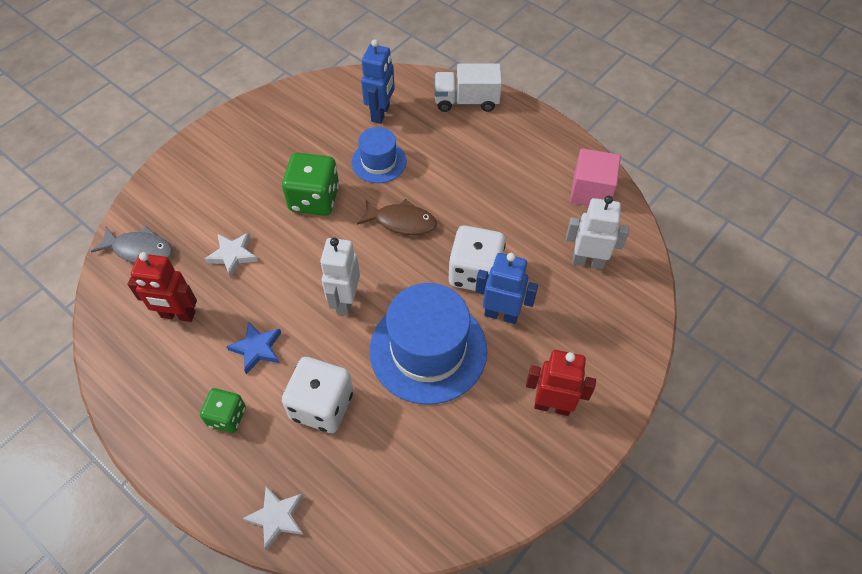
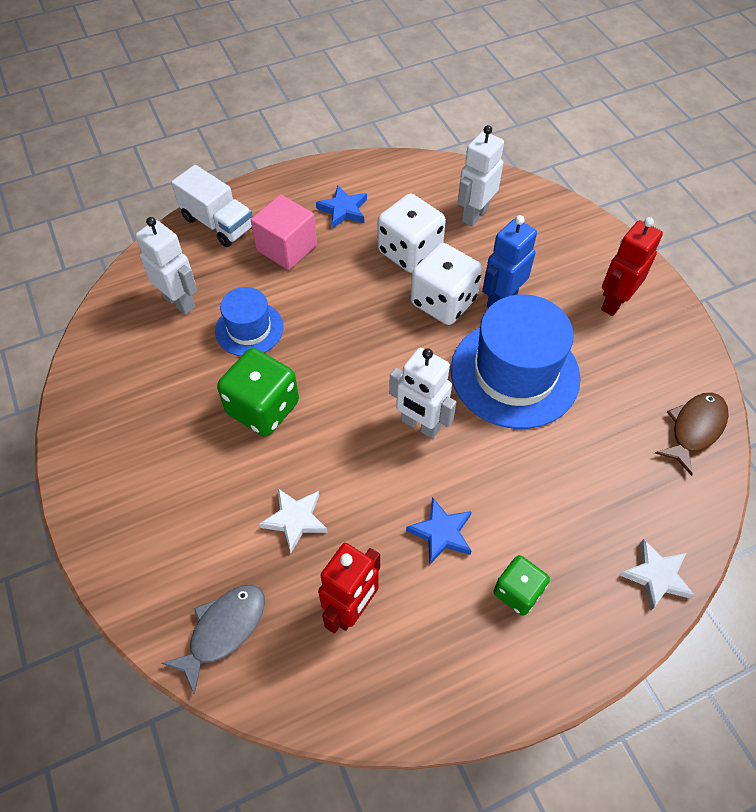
camera: 65 degrees left, 0 degrees up
white dice [282,357,353,433] -> white dice moved to [378,193,446,273]
brown fish [357,199,437,235] -> brown fish moved to [655,393,729,476]
blue robot [361,39,395,124] -> white robot [135,217,198,315]
white truck [435,64,502,112] -> white truck turned 75 degrees counterclockwise [171,165,252,247]
pink cube [570,148,621,206] -> pink cube moved to [251,194,317,270]
none -> blue star [316,185,367,229]

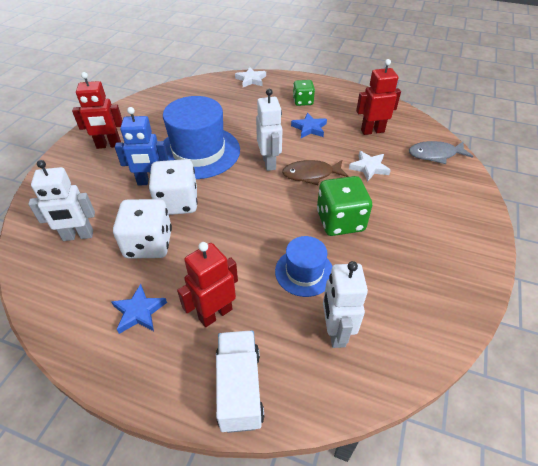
camera: 135 degrees left, 10 degrees down
pink cube [251,194,317,270] -> red robot [177,242,238,327]
brown fish [655,393,729,476] -> brown fish moved to [282,160,349,185]

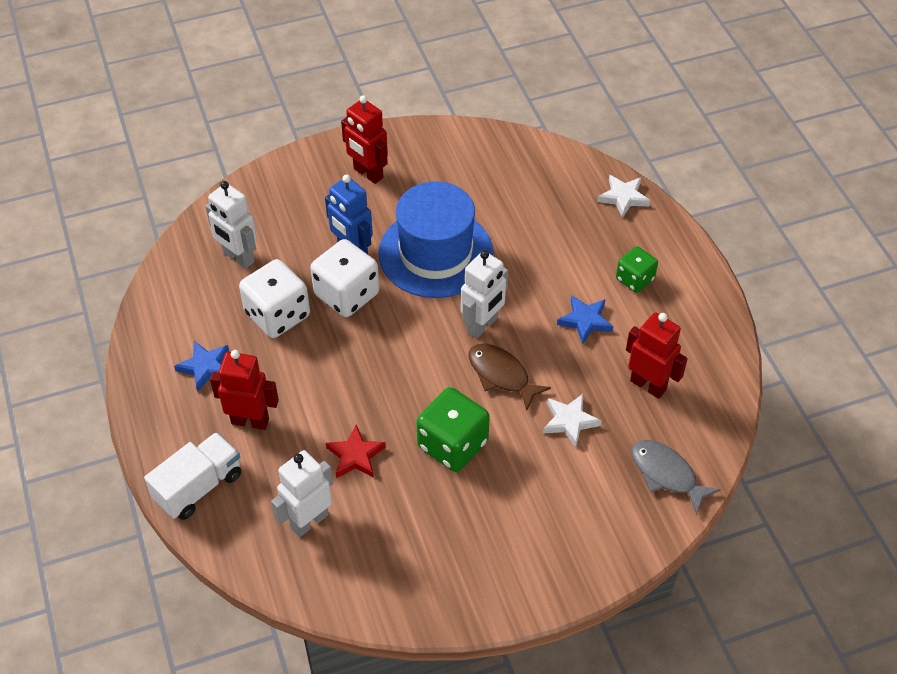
camera: 50 degrees right, 5 degrees up
blue hat [275,236,332,297] -> red star [326,425,386,478]

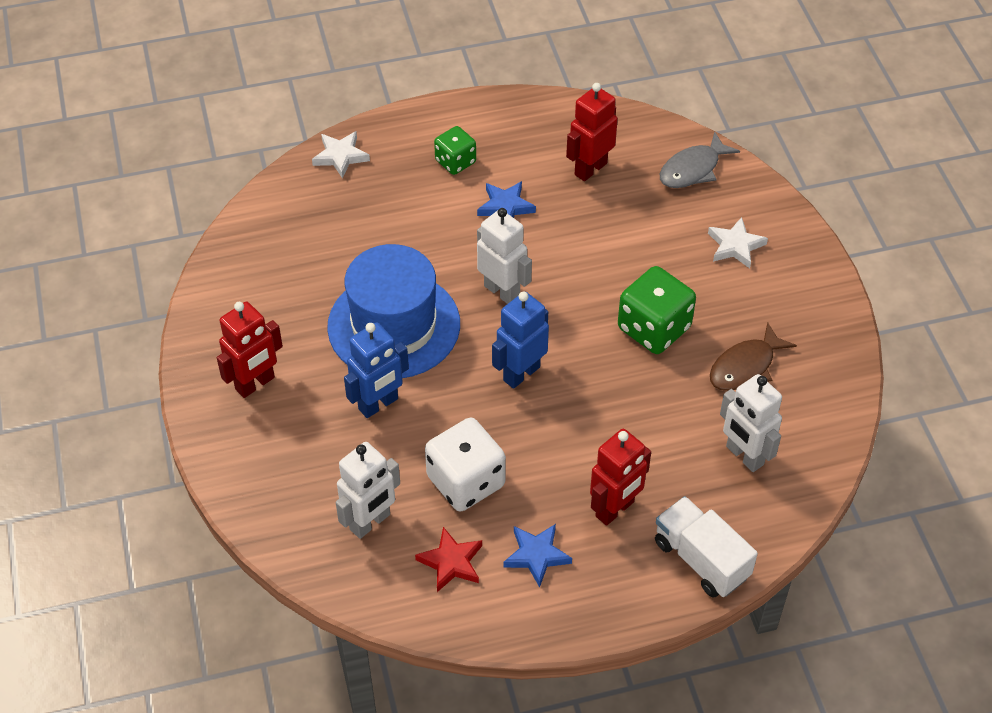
camera: 85 degrees left, 0 degrees up
red robot [210,350,279,430] -> red robot turned 150 degrees counterclockwise [590,429,651,526]
white dice [310,239,379,317] -> none
red star [326,425,386,478] -> red star moved to [415,527,482,592]
brown fish [469,344,551,410] -> brown fish moved to [710,322,797,391]
white star [543,394,601,447] -> white star moved to [708,217,768,268]
none -> blue robot [492,292,549,389]

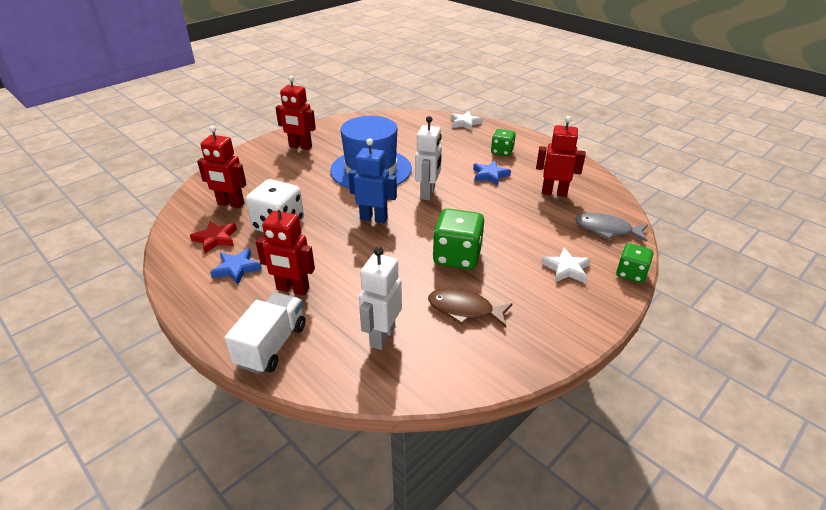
camera: 60 degrees right, 15 degrees down
white robot [336,442,400,539] -> red robot [197,125,247,208]
blue robot [344,322,409,418] -> none
none -> green dice [616,243,653,283]

